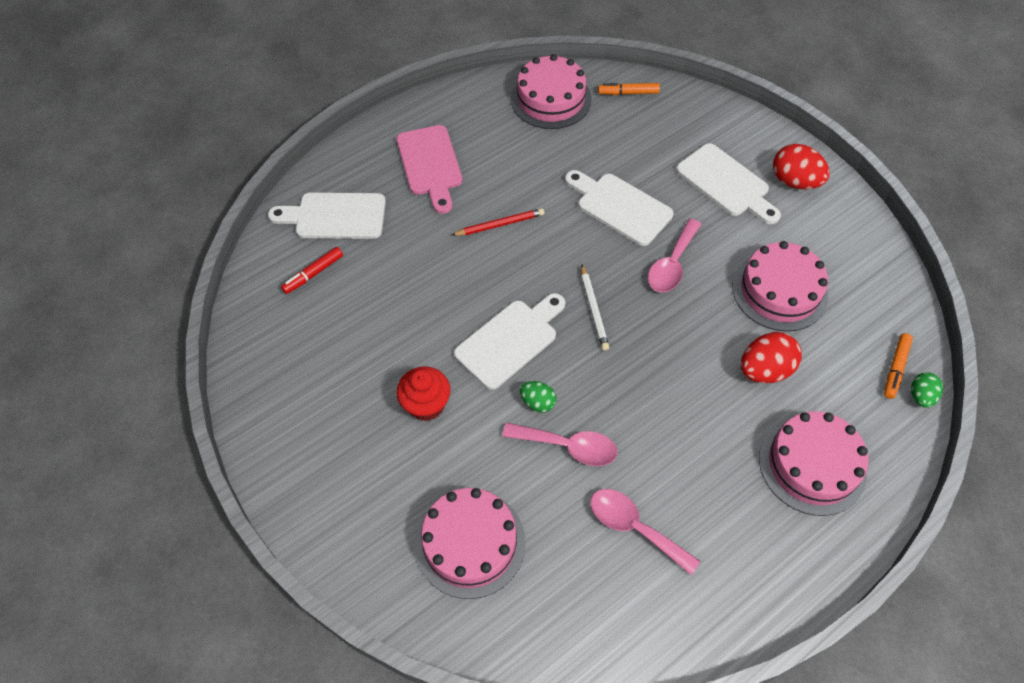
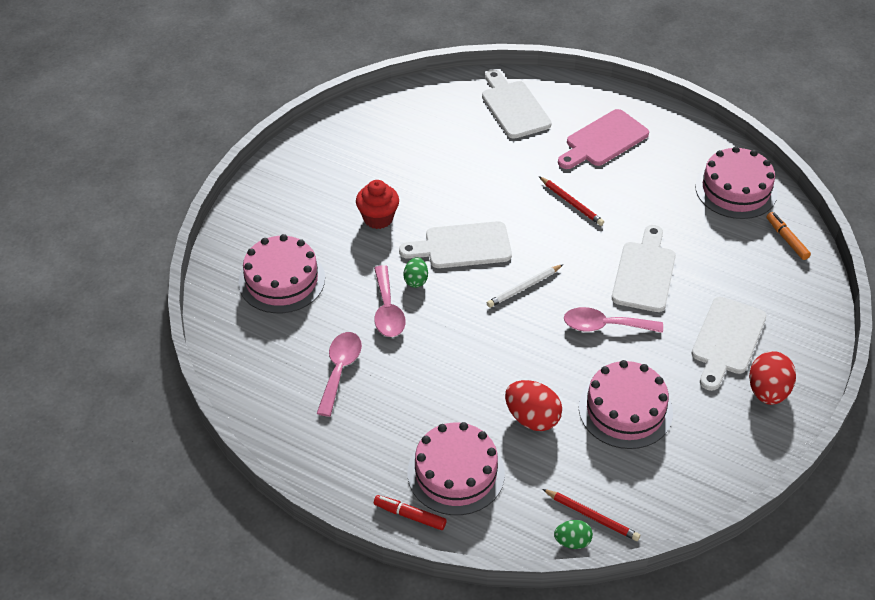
camera: 65 degrees right, 10 degrees down
red marker [281,247,343,294] -> red marker moved to [374,495,447,530]
white cutting board [454,293,565,390] -> white cutting board turned 150 degrees clockwise [399,221,512,268]
orange marker [884,333,913,399] -> red pencil [542,489,640,541]

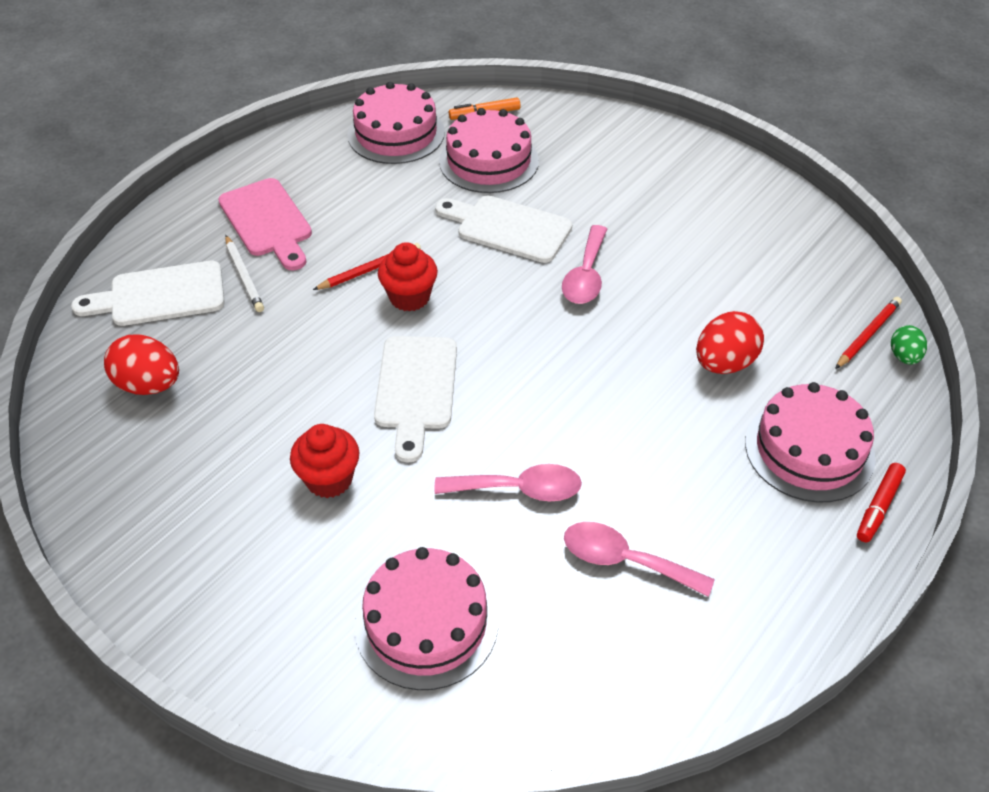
camera: 80 degrees left, 0 degrees up
green egg [403,257,428,288] -> none
white pencil [487,264,563,308] -> white pencil moved to [225,235,264,312]
pink cake [579,360,673,449] -> pink cake moved to [439,108,539,193]
white cutting board [691,297,767,391] -> none
red egg [749,351,796,405] -> red egg moved to [104,335,179,395]
none -> red cupcake [378,242,438,312]

